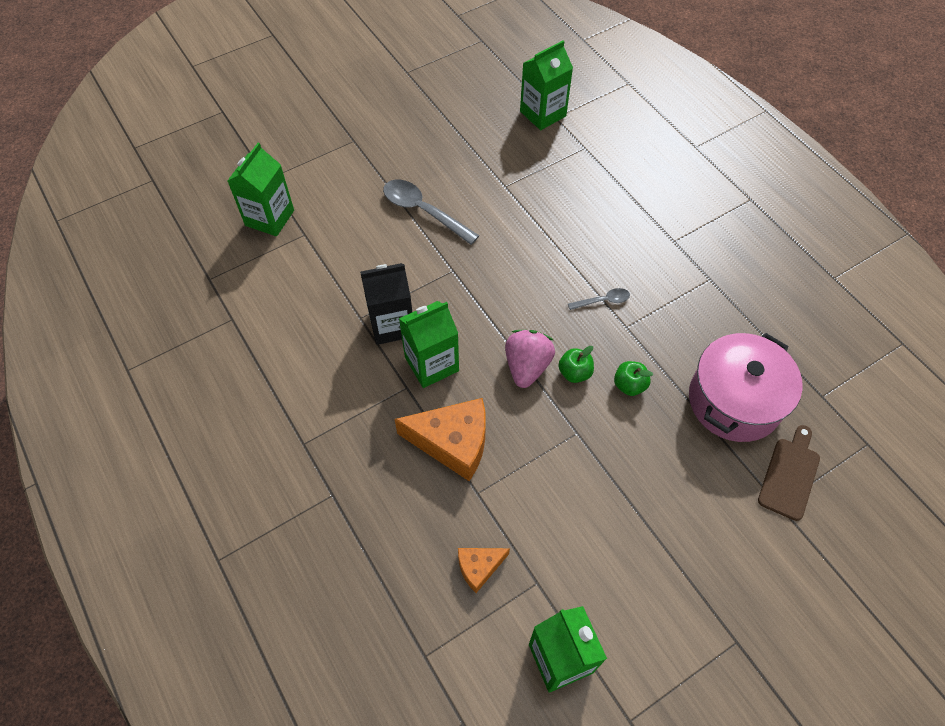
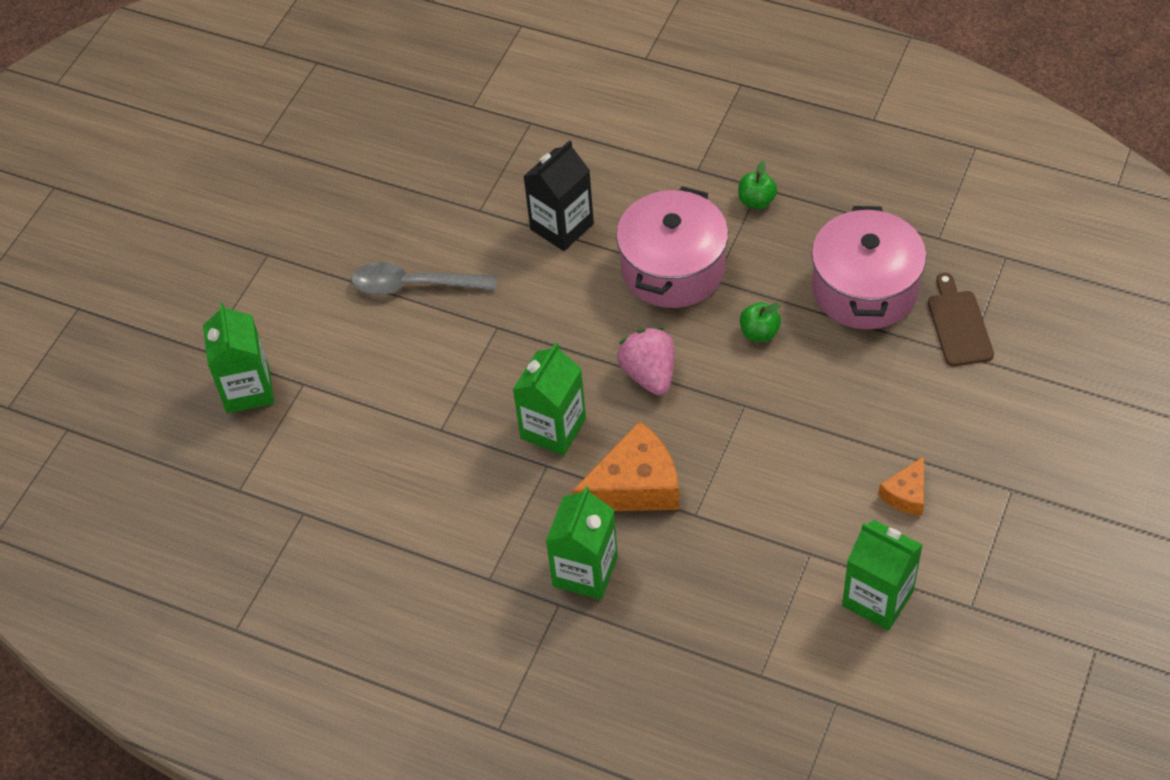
camera: 30 degrees left, 5 degrees down
black carton [360,263,412,345] -> black carton moved to [523,140,594,251]
orange cheese [458,548,510,593] -> orange cheese moved to [878,456,924,516]
green carton [520,40,573,130] -> green carton moved to [546,486,618,600]
green apple [558,346,594,383] -> green apple moved to [738,161,777,209]
grey spoon [568,288,630,310] -> pink pot [616,186,728,308]

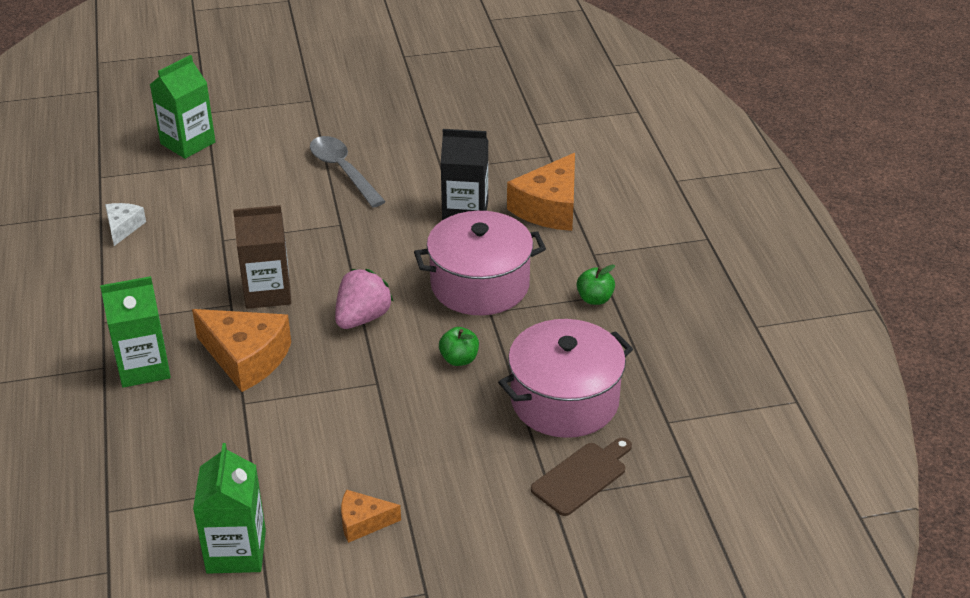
camera: 50 degrees right, 15 degrees down
green carton [513,342,586,456] -> brown carton [233,205,291,309]
none -> white cheese [105,203,146,246]
none -> orange cheese [507,153,575,231]

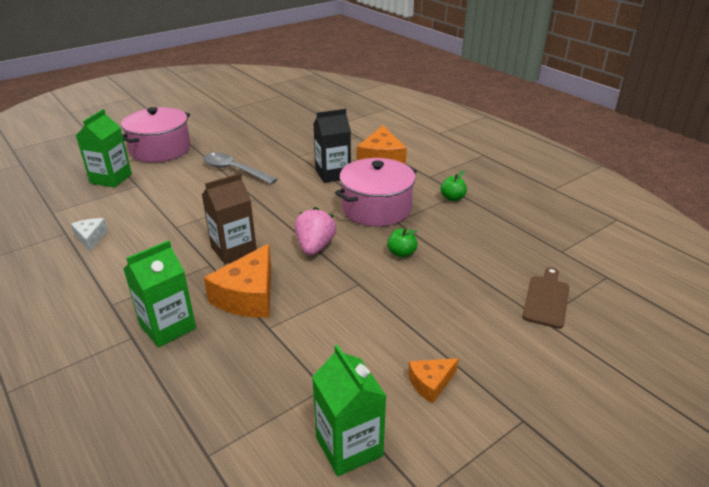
camera: 25 degrees left, 5 degrees down
orange cheese [192,309,291,392] -> orange cheese turned 105 degrees clockwise [204,244,271,318]
pink pot [498,319,633,438] -> pink pot moved to [121,107,191,163]

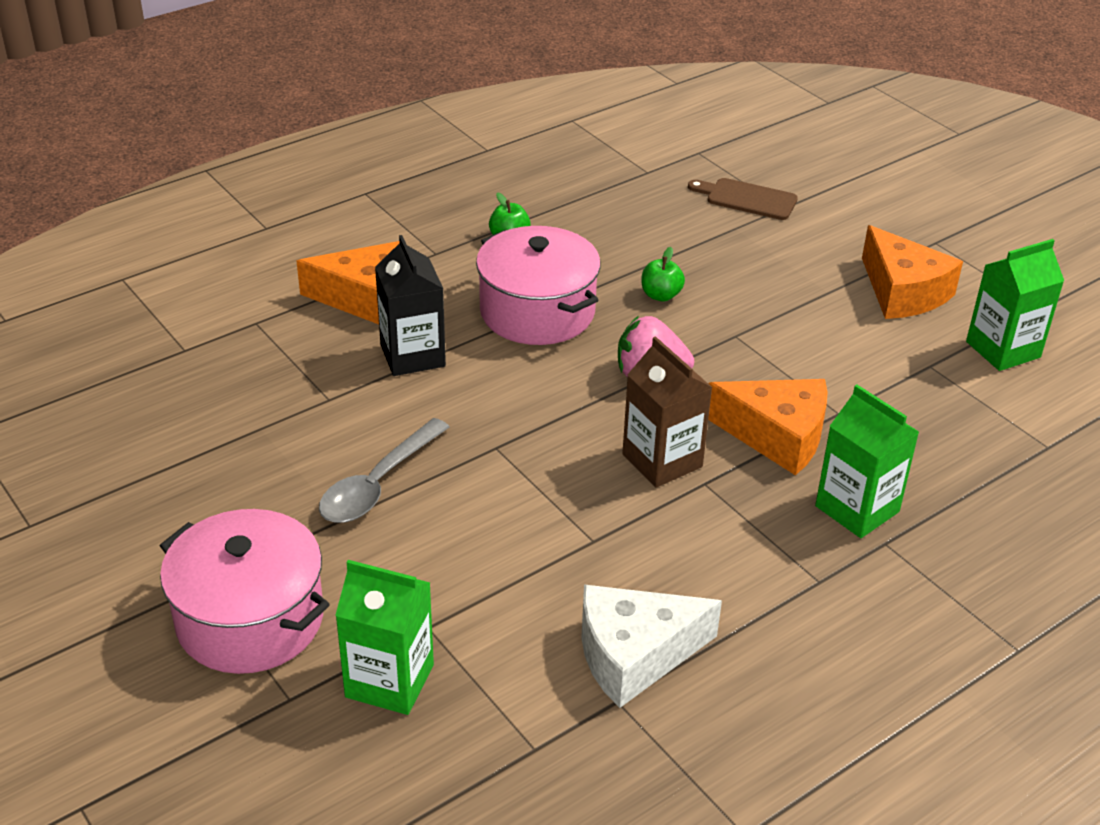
camera: 90 degrees left, 5 degrees up
white cheese [71,218,108,251] -> white cheese [581,585,722,708], size x1.87
orange cheese [408,358,459,404] -> orange cheese [862,225,963,319], size x1.87

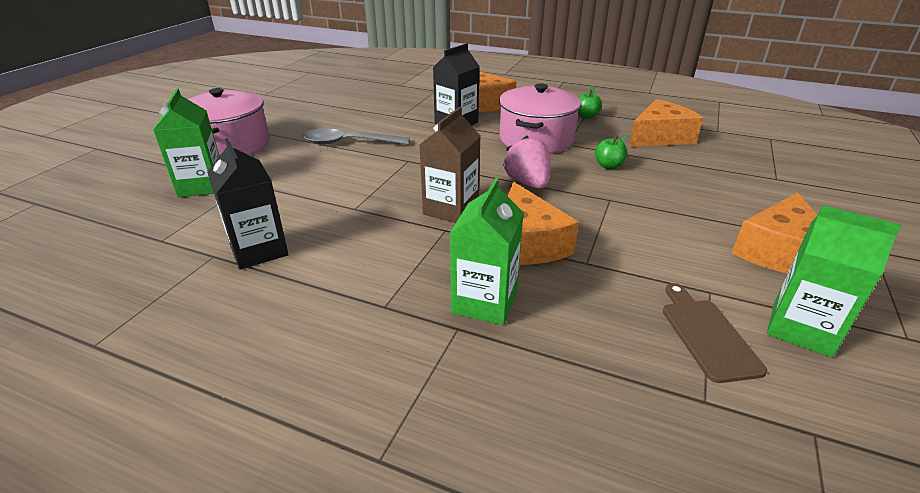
camera: 60 degrees right, 5 degrees down
white cheese [581,585,722,708] -> black carton [207,138,289,270]
brown cutting board [688,178,798,220] -> brown cutting board moved to [663,283,767,383]
none -> orange cheese [629,99,703,147]

